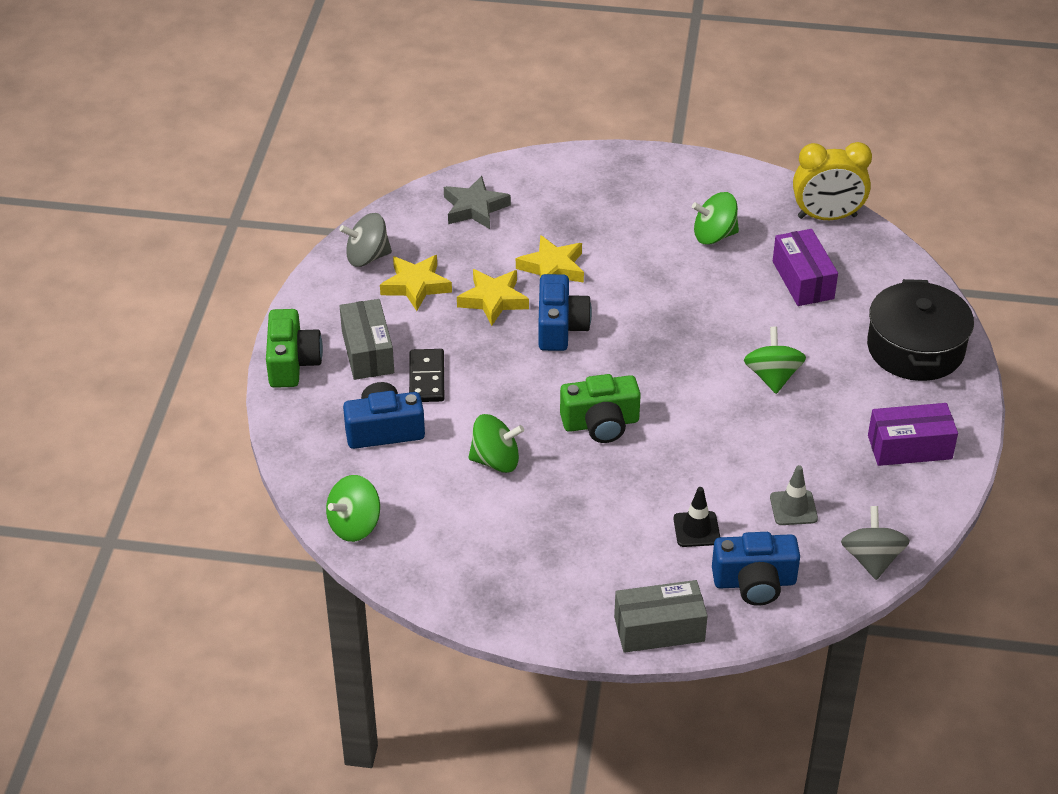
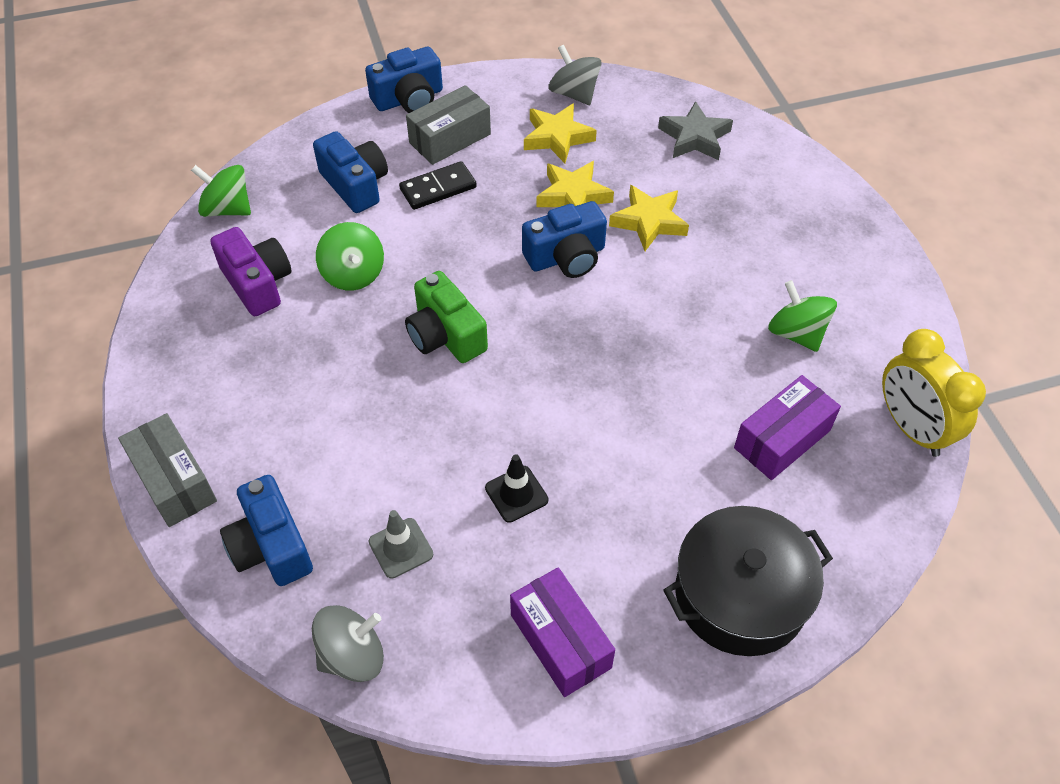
camera: 65 degrees right, 10 degrees up
green camera [266,309,323,388] -> blue camera [365,47,443,113]
black traffic cone [673,487,720,547] -> black traffic cone moved to [485,454,548,523]
green spinning top [744,327,806,394] -> none
none -> purple camera [210,227,291,316]

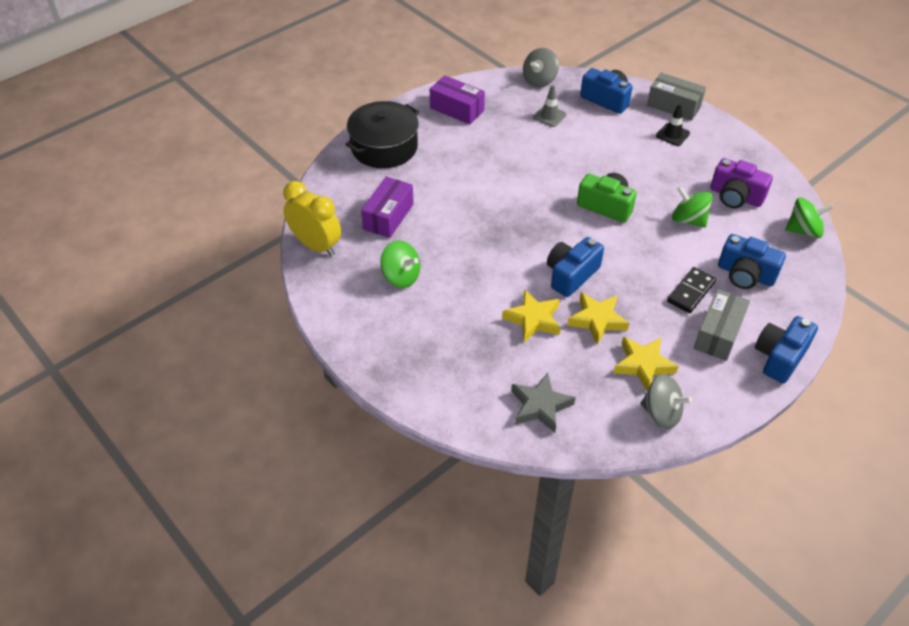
camera: 155 degrees right, 5 degrees down
black traffic cone [485,454,548,523] -> black traffic cone moved to [656,103,690,146]

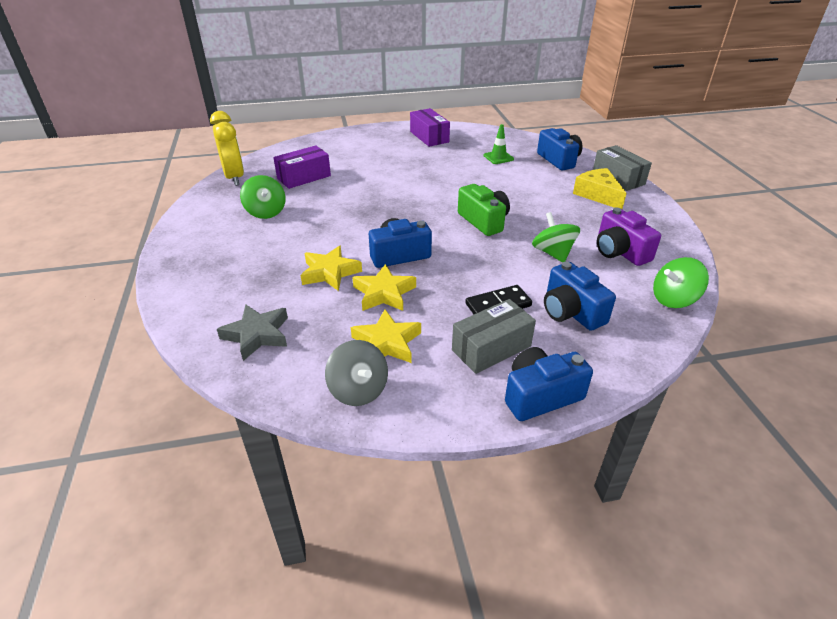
camera: 30 degrees right, 10 degrees down
black pot [345,101,419,168] -> none
grey spinning top [523,48,559,88] -> none
grey traffic cone [533,85,567,127] -> green traffic cone [484,124,514,164]
black traffic cone [656,103,690,146] -> yellow cheese [573,168,627,209]
green spinning top [785,197,834,238] -> green spinning top turned 135 degrees clockwise [653,257,709,308]

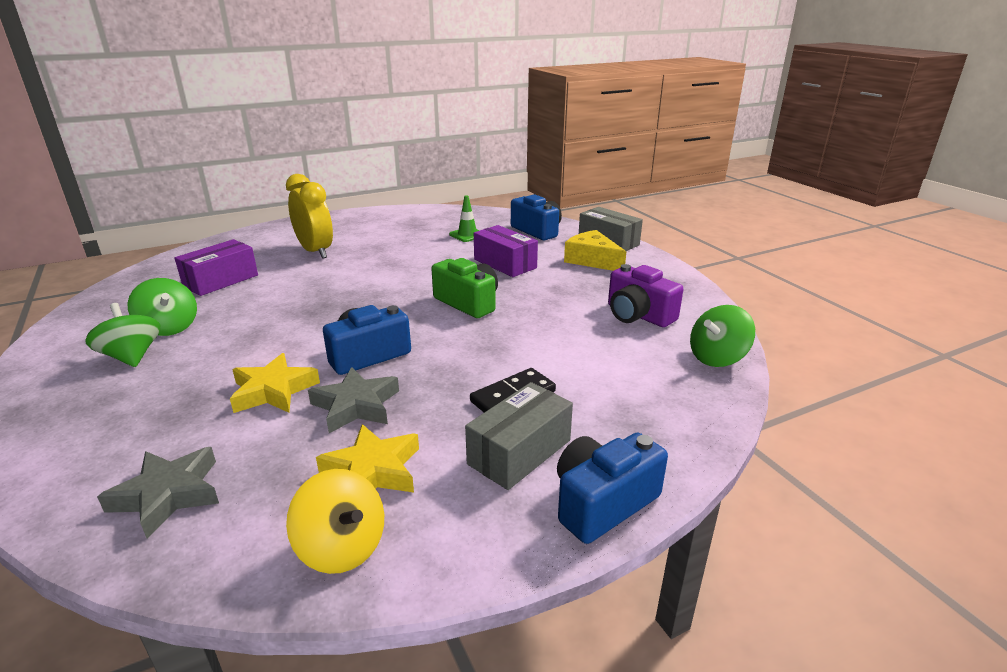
camera: 15 degrees left, 10 degrees down
yellow clock [210,111,244,186] -> yellow clock moved to [286,174,333,259]
grey spinning top [325,340,388,406] -> yellow spinning top [286,469,384,574]
yellow star [352,264,416,311] -> grey star [308,367,399,433]
purple box [410,108,450,147] -> purple box moved to [474,225,538,277]
green spinning top [532,212,580,263] -> green spinning top moved to [85,303,160,367]
blue camera [544,262,616,331] -> none

